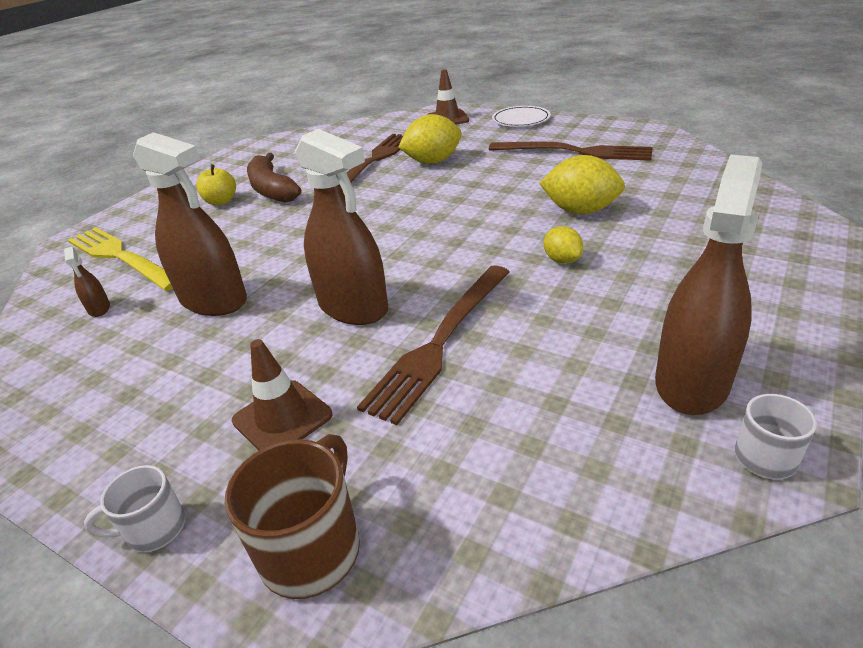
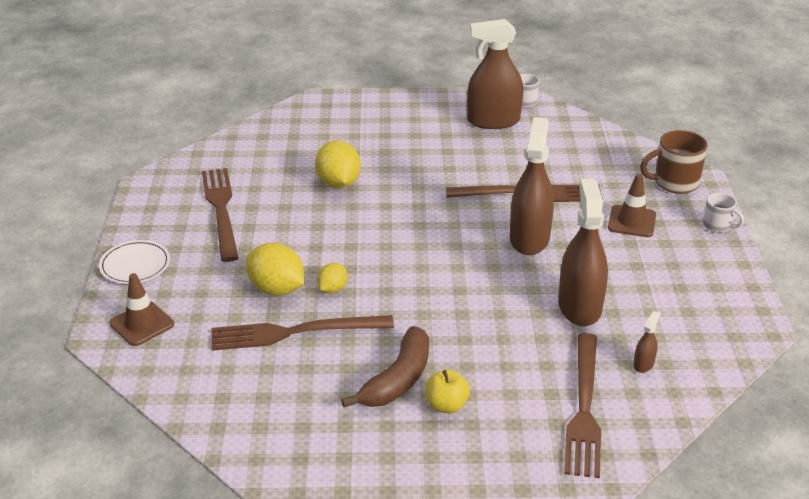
camera: 125 degrees left, 0 degrees up
yellow fork [68,227,173,291] -> brown fork [564,333,601,478]
yellow lemon [544,226,583,264] -> yellow lemon moved to [317,263,348,293]

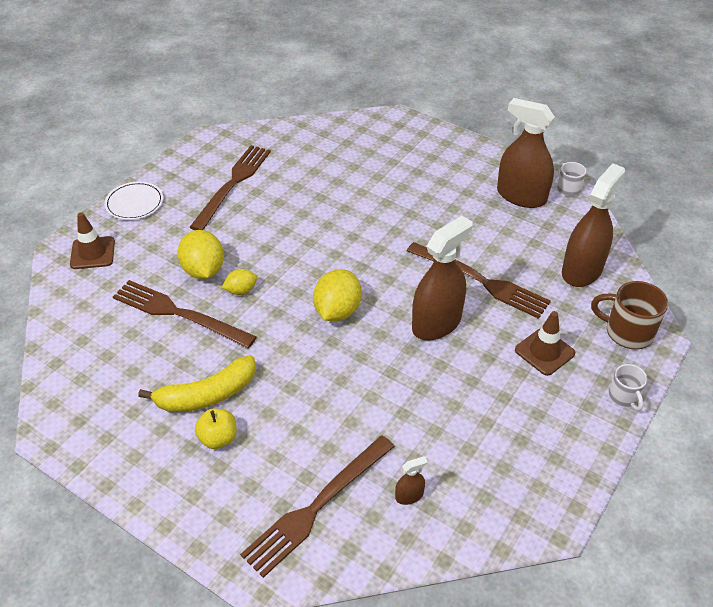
camera: 35 degrees right, 10 degrees up
yellow lemon [315,141,361,189] -> yellow lemon moved to [313,269,362,321]
brown banana [341,326,429,407] -> yellow banana [138,355,256,412]
brown spray bottle [558,179,608,326] -> brown spray bottle moved to [562,163,625,287]

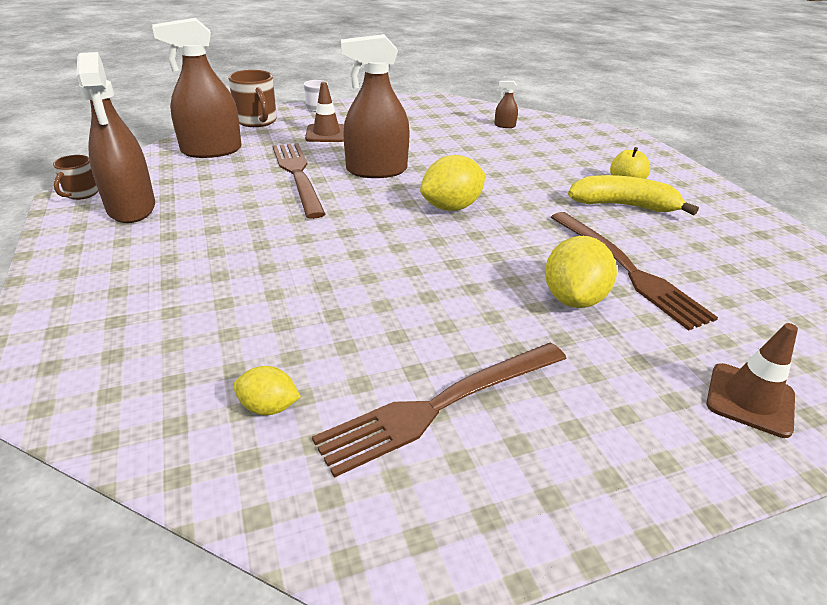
camera: 145 degrees left, 10 degrees down
white plate [104,182,164,220] -> none
yellow lemon [222,269,257,295] -> yellow lemon moved to [233,366,301,415]
brown fork [240,435,395,578] -> none
white mug [557,162,586,197] -> brown mug [53,155,98,200]

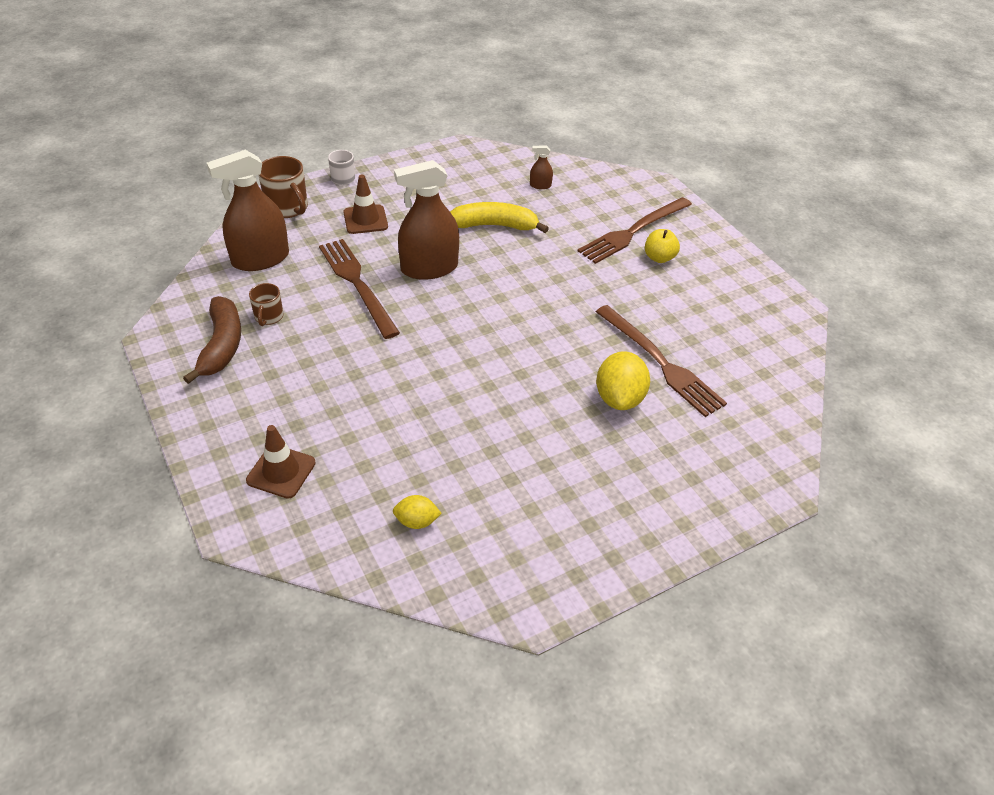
camera: 10 degrees left, 10 degrees up
brown mug [53,155,98,200] -> brown mug moved to [249,283,284,326]
brown spray bottle [77,52,155,223] -> brown banana [183,296,241,384]
brown fork [312,342,567,478] -> brown fork moved to [578,197,692,264]
yellow lemon [420,155,486,211] -> none
yellow banana [568,175,699,215] -> yellow banana moved to [450,202,549,233]
brown traffic cone [706,323,798,438] -> brown traffic cone moved to [246,425,316,499]

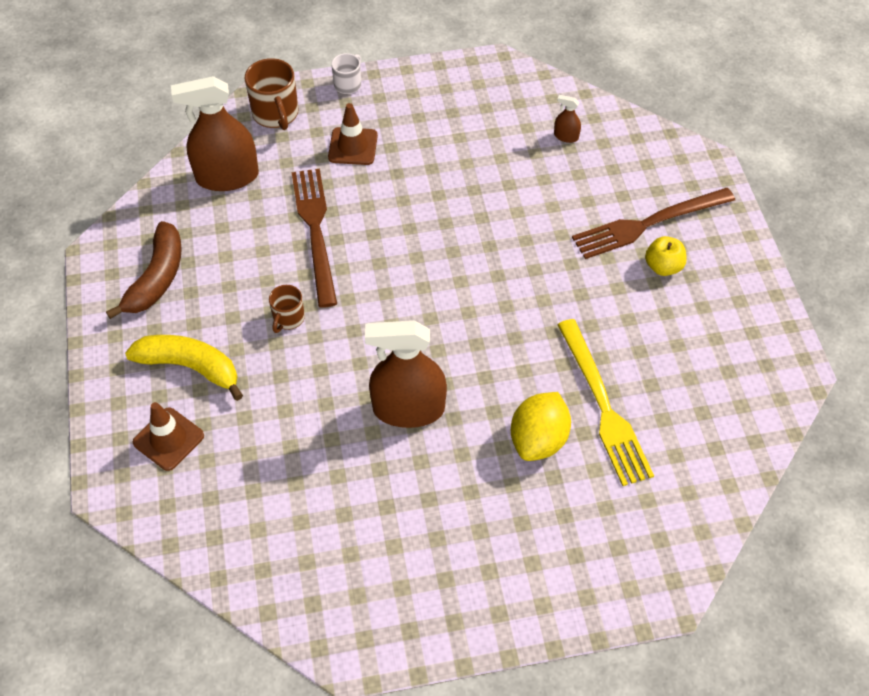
camera: 20 degrees right, 10 degrees up
brown mug [249,283,284,326] -> brown mug moved to [269,285,305,333]
yellow lemon [393,495,442,529] -> none
brown spray bottle [394,160,459,280] -> brown spray bottle moved to [365,320,447,428]
yellow banana [450,202,549,233] -> yellow banana moved to [125,335,243,401]
brown fork [596,305,727,417] -> yellow fork [557,319,654,486]

